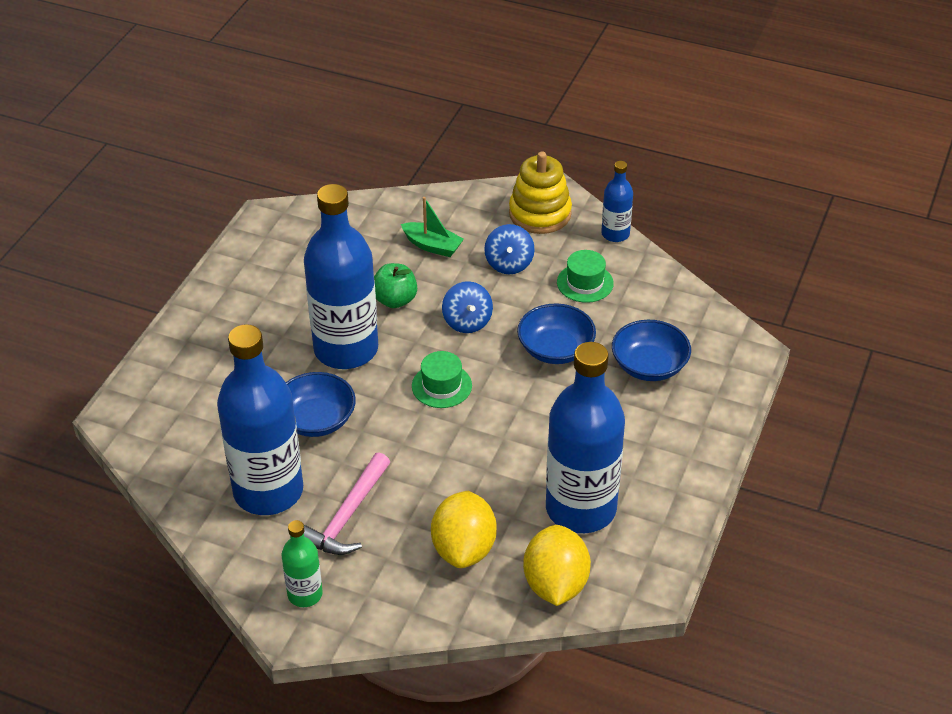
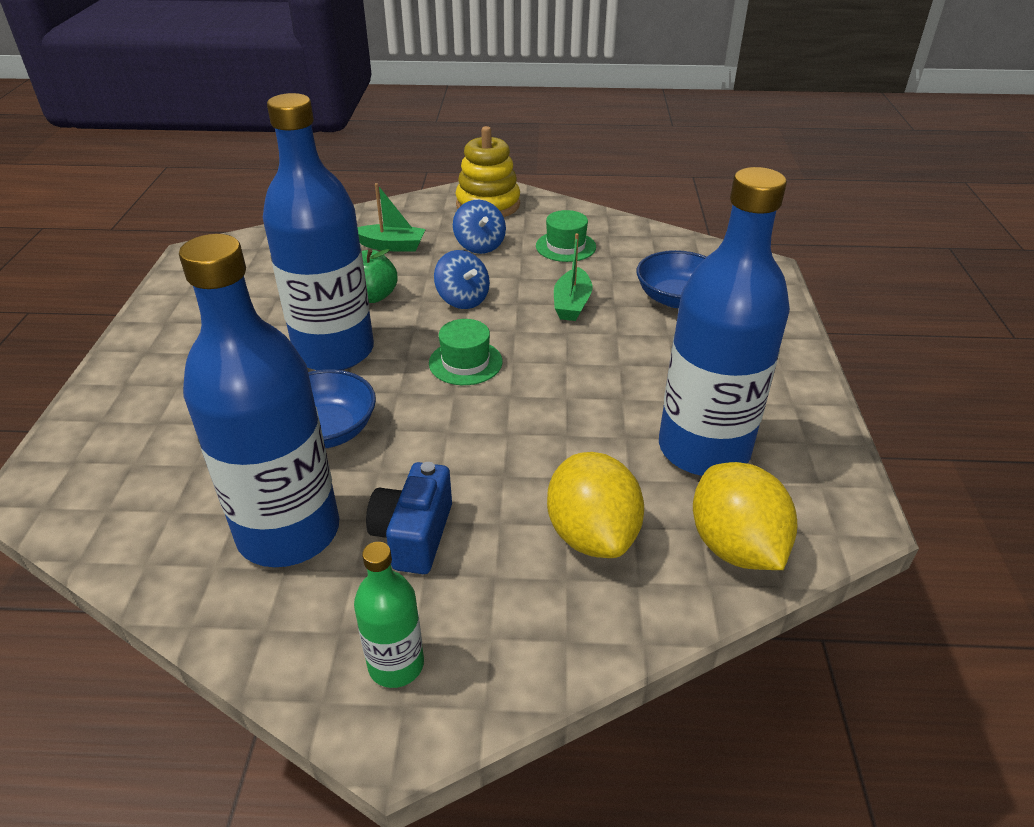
camera: 20 degrees left, 5 degrees down
pink hammer [304,452,390,555] -> blue camera [366,462,452,574]
blue bowl [517,303,596,364] -> green boat [554,233,592,321]
blue bottle [601,161,633,242] -> none

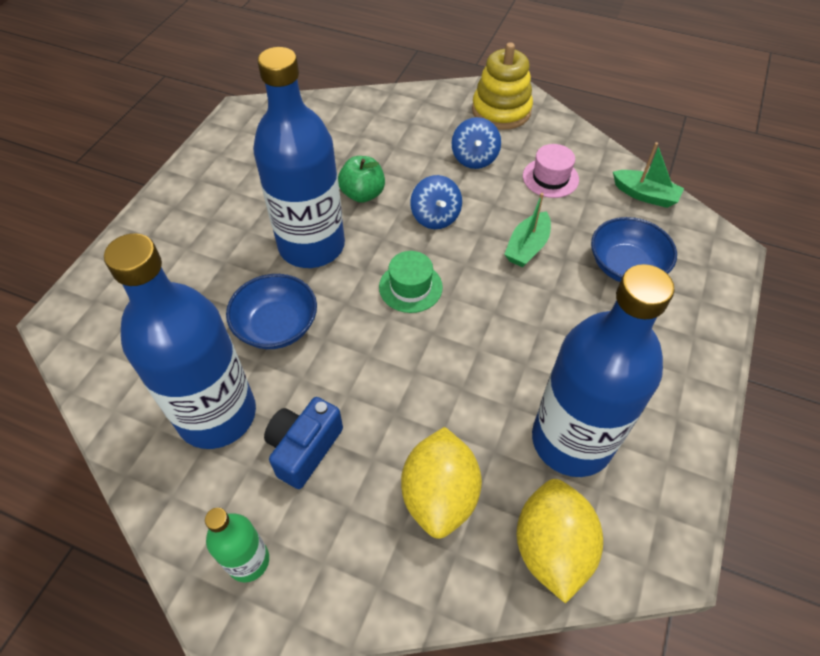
camera: 20 degrees right, 15 degrees up
green boat [358,183,426,252] -> green boat moved to [613,142,684,208]
green hat [536,210,596,262] -> pink hat [523,144,579,198]

